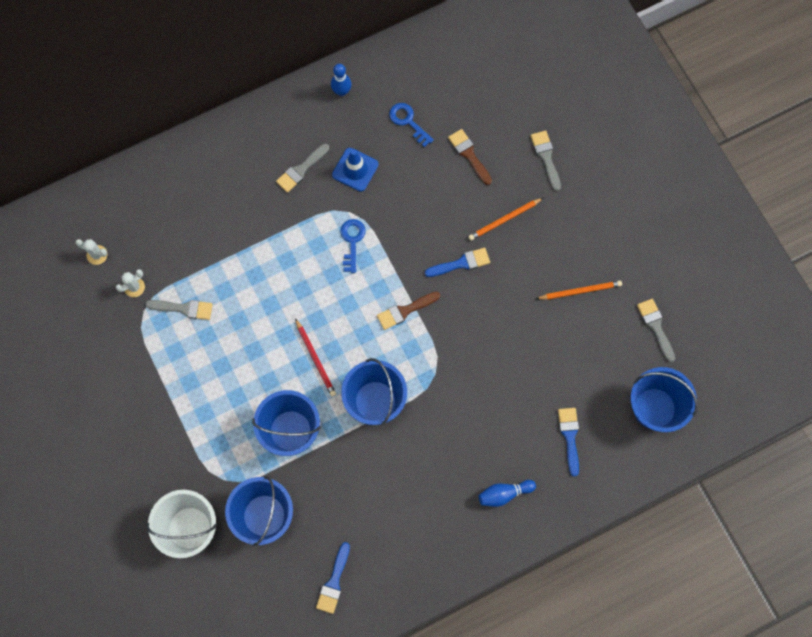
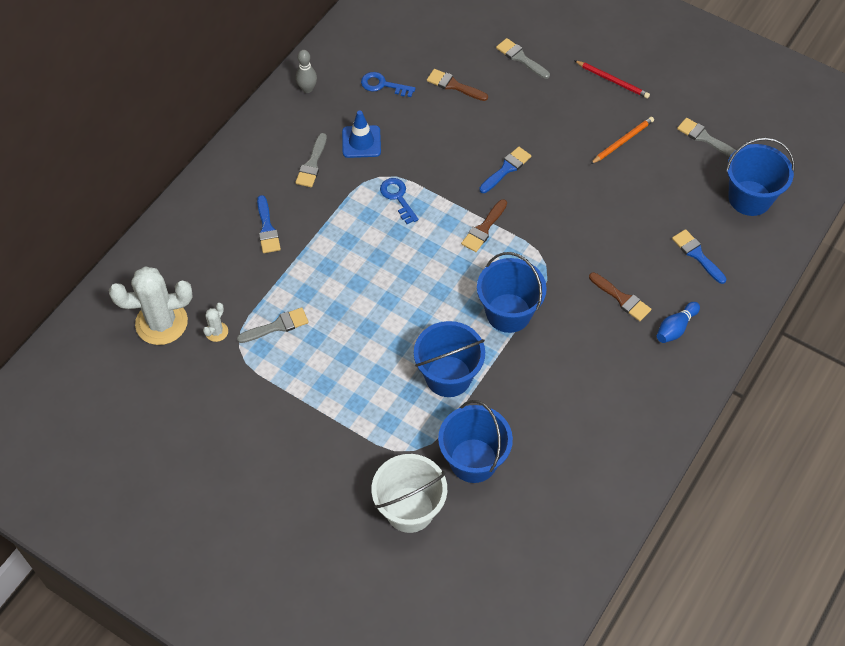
camera: 30 degrees left, 15 degrees down
white cactus [76,239,107,265] -> white cactus [109,266,193,345], size x2.28
red pencil [295,318,336,397] -> red pencil moved to [574,60,650,98]
blue brush [316,542,350,614] -> blue brush moved to [257,195,281,253]
blue bowling pin [331,64,352,96] -> grey bowling pin [296,50,317,93]
orange pencil [468,198,543,241] -> none
none -> brown brush [589,272,651,321]

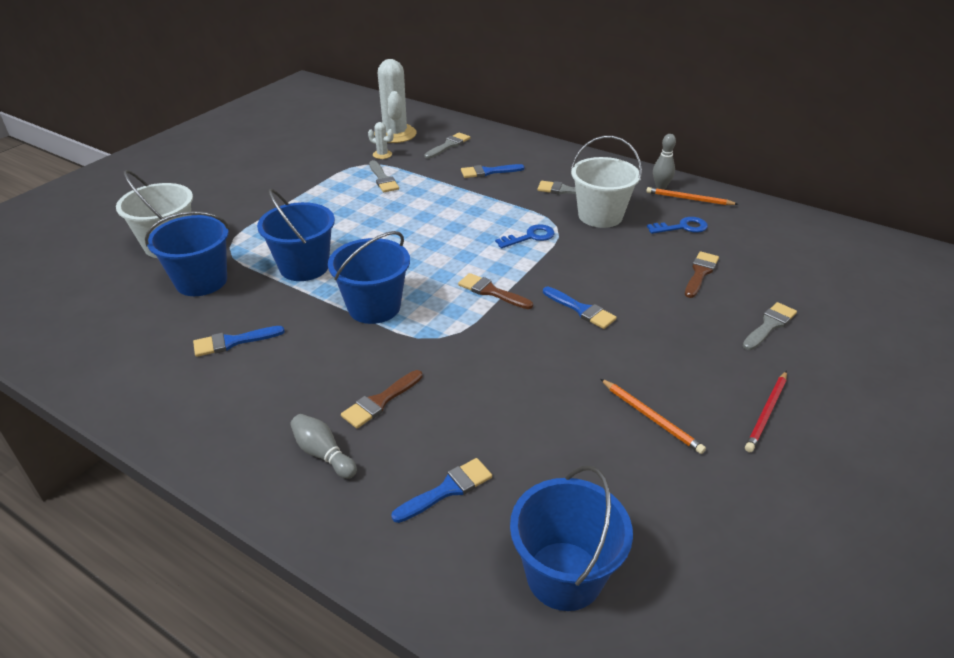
camera: 90 degrees right, 20 degrees down
blue traffic cone [342,111,381,158] -> white bucket [571,136,642,228]
blue key [361,72,416,97] -> blue key turned 60 degrees clockwise [647,217,708,234]
blue bowling pin [657,302,700,343] -> grey bowling pin [290,414,357,479]
grey brush [677,118,736,157] -> grey brush moved to [424,132,470,159]
none -> blue brush [193,326,285,357]
none -> orange pencil [646,187,738,205]

